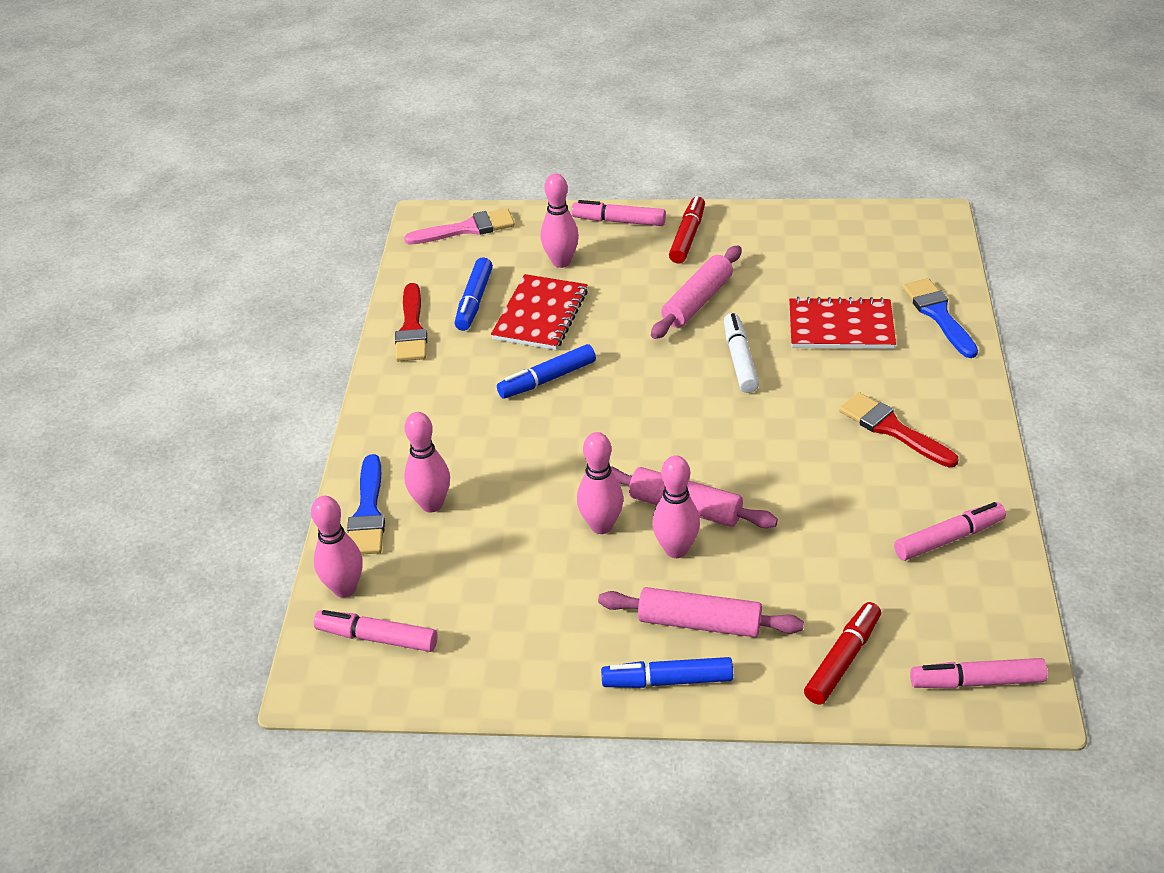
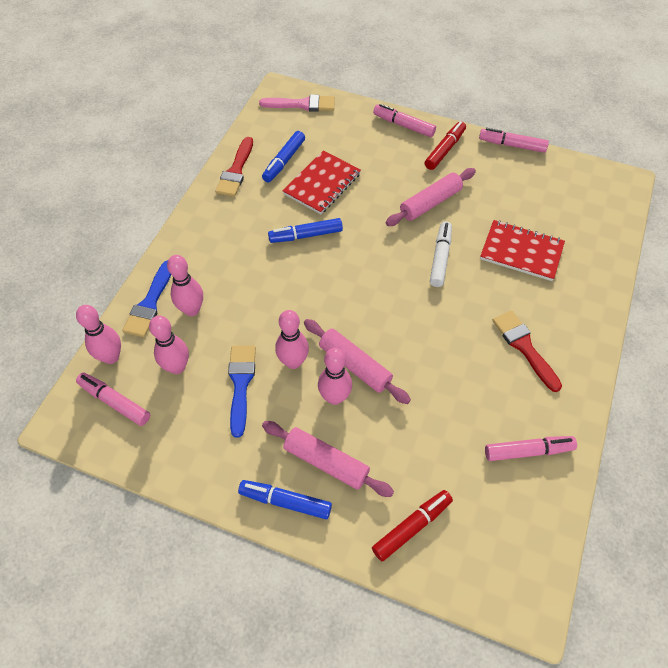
camera: 15 degrees right, 15 degrees up
pink bowling pin [541,173,579,268] -> pink bowling pin moved to [149,315,189,374]
blue brush [902,278,978,358] -> blue brush moved to [228,345,256,438]
pink marker [910,658,1048,689] -> pink marker moved to [479,128,549,153]

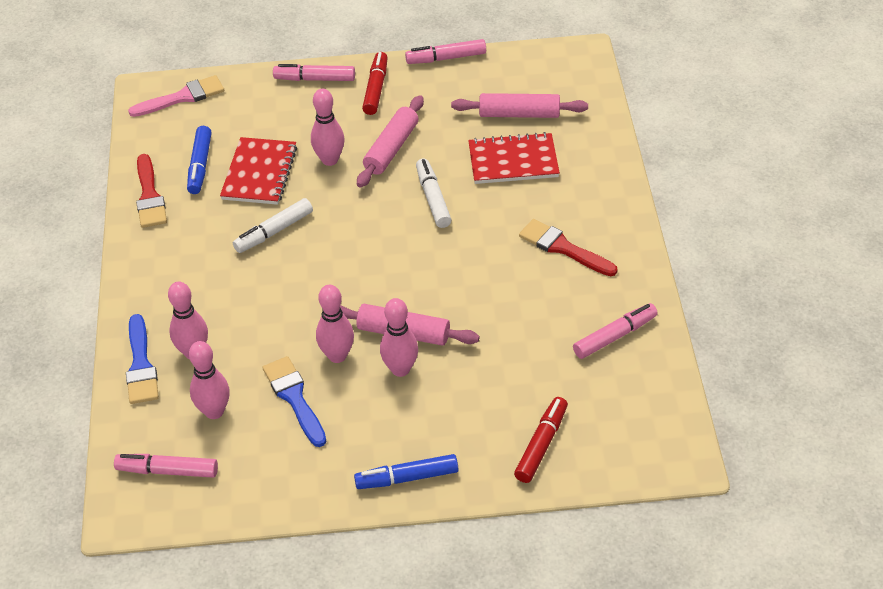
camera: 25 degrees left, 10 degrees down
pink bowling pin [76,305,121,364] -> pink bowling pin moved to [311,89,345,166]
pink rolling pin [262,421,394,497] -> pink rolling pin moved to [451,93,588,118]
blue marker [268,218,343,243] -> white marker [233,198,313,253]

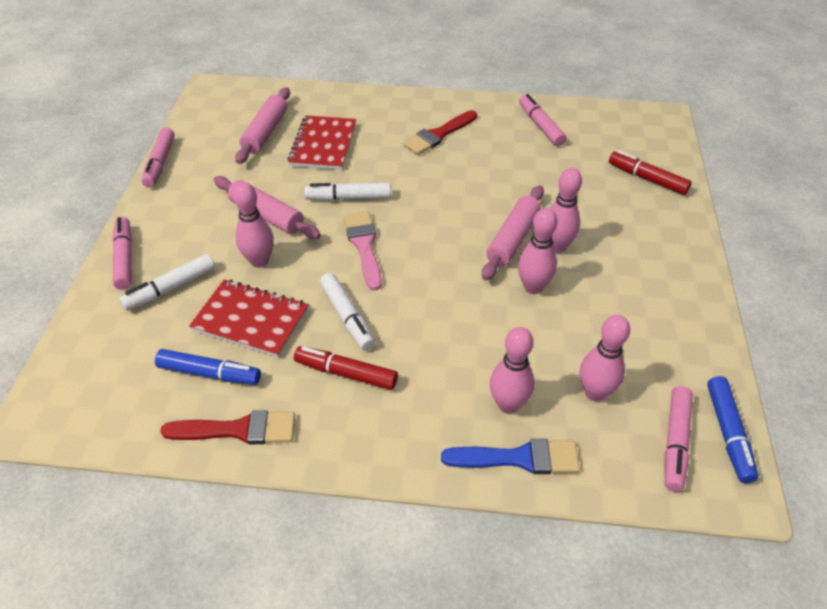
camera: 80 degrees left, 0 degrees up
pink brush [128,75,224,117] -> pink brush moved to [344,211,382,290]
blue brush [262,356,326,447] -> none
pink marker [273,64,355,81] -> pink marker turned 150 degrees clockwise [112,217,132,290]
blue marker [354,454,458,489] -> blue marker moved to [707,376,758,483]
red marker [362,52,388,115] -> red marker moved to [294,346,398,390]
none -> white marker [119,254,215,311]

